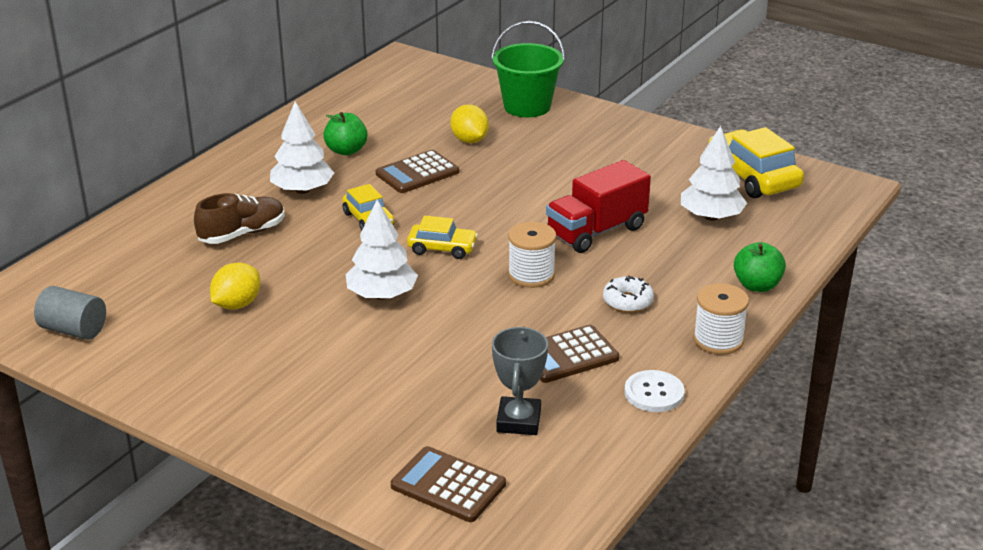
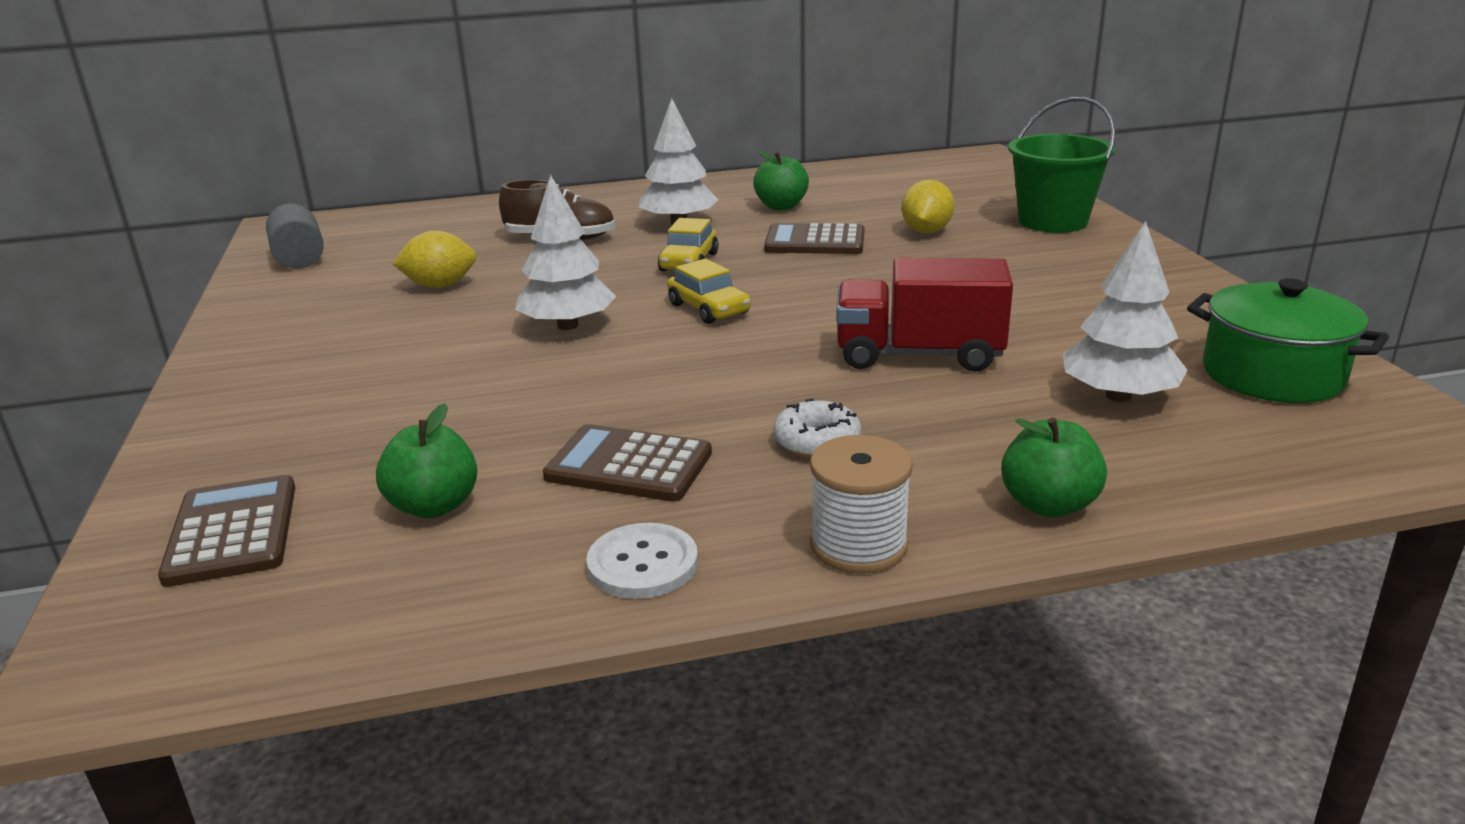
camera: 45 degrees right, 5 degrees down
grey trophy [492,327,548,435] -> green apple [376,403,477,518]
white spool [508,222,556,288] -> none
yellow car [708,127,804,198] -> green pot [1187,278,1389,403]

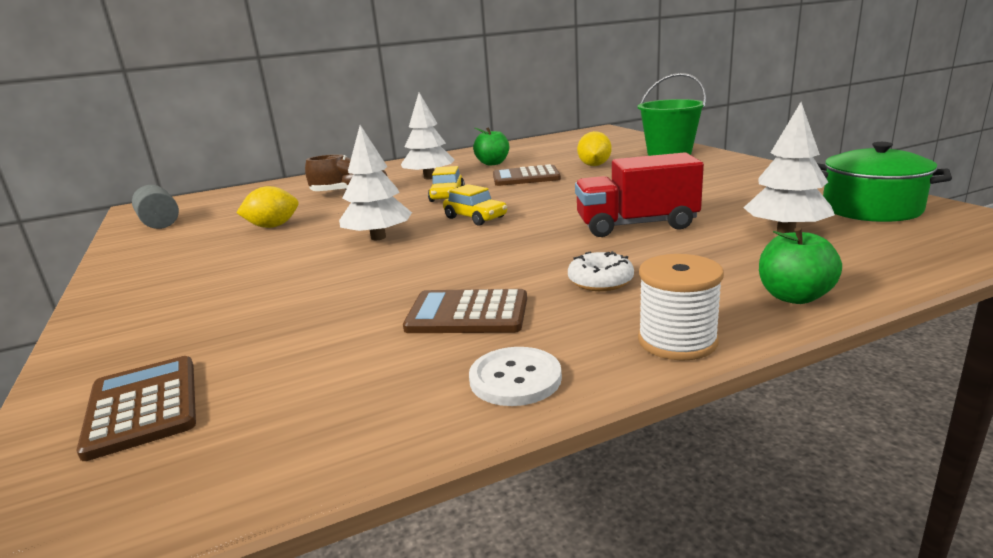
camera: 10 degrees left, 5 degrees down
green apple [376,403,477,518] -> none

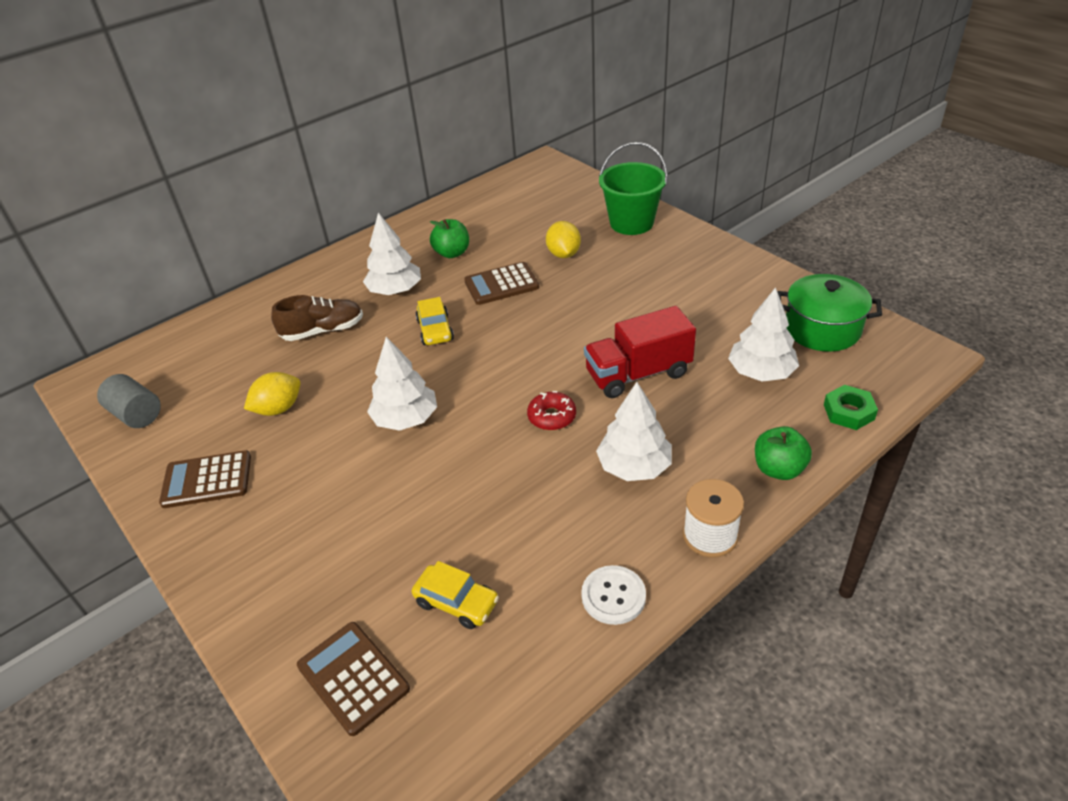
camera: 15 degrees left, 20 degrees up
brown calculator [403,289,527,333] -> brown calculator moved to [159,450,251,508]
yellow car [443,184,507,226] -> yellow car moved to [412,561,499,629]
white donut [568,251,634,291] -> white tree [596,382,672,481]
none -> red donut [527,391,576,430]
none -> green nut [824,385,878,430]

